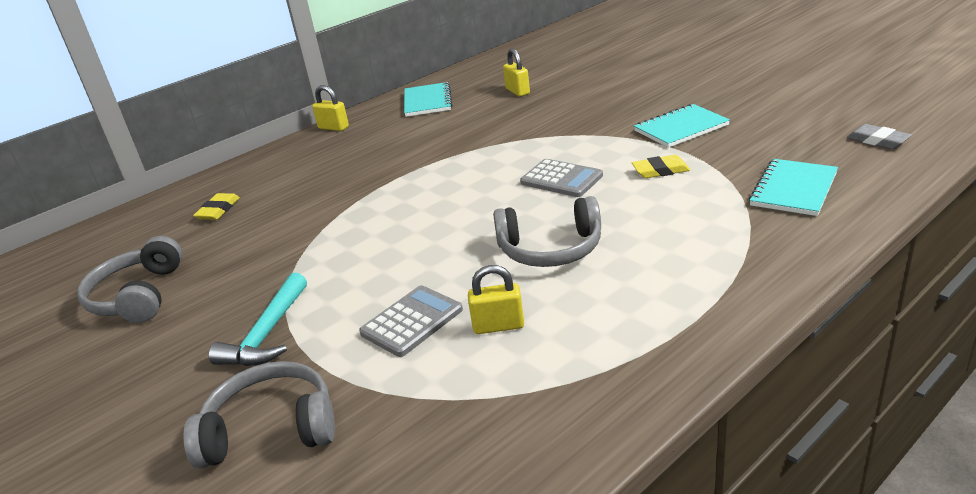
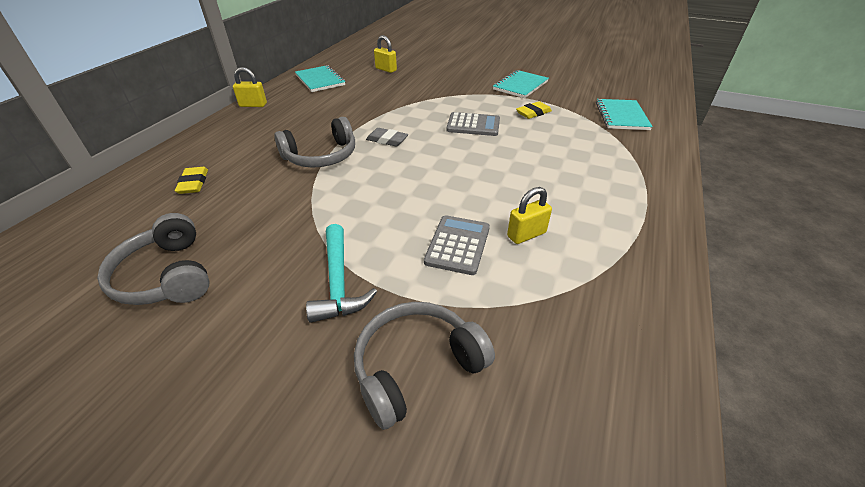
camera: 30 degrees left, 10 degrees up
grey headphones [493,196,601,267] -> grey headphones moved to [274,117,355,168]
grey eraser [847,124,912,149] -> grey eraser moved to [366,128,408,146]

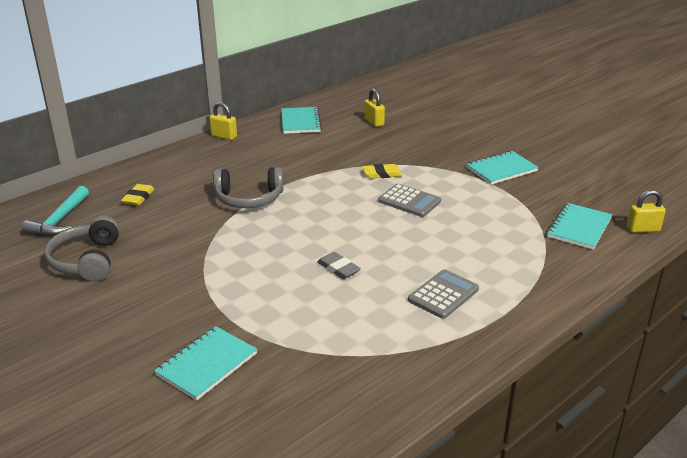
camera: 25 degrees right, 10 degrees down
turquoise hammer [306,224,377,323] -> turquoise hammer moved to [22,186,89,236]
grey headphones [354,302,495,430] -> turquoise notebook [154,326,257,400]
grey eraser [366,128,408,146] -> grey eraser moved to [317,252,361,279]
grey calculator [424,215,490,275] -> grey calculator moved to [408,269,479,319]
yellow padlock [507,187,552,244] -> yellow padlock moved to [627,190,666,233]
yellow eraser [516,101,552,119] -> yellow eraser moved to [362,164,402,179]

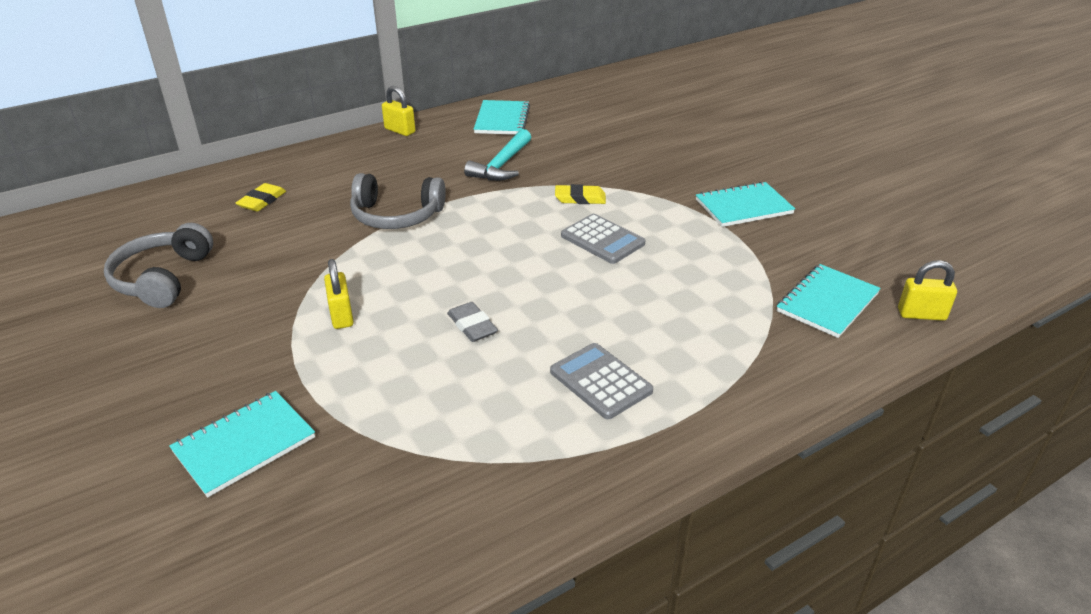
camera: 10 degrees right, 5 degrees up
turquoise hammer [22,186,89,236] -> turquoise hammer moved to [464,129,531,181]
yellow padlock [364,88,385,127] -> yellow padlock moved to [324,259,354,329]
grey calculator [408,269,479,319] -> grey calculator turned 90 degrees counterclockwise [550,343,653,419]

